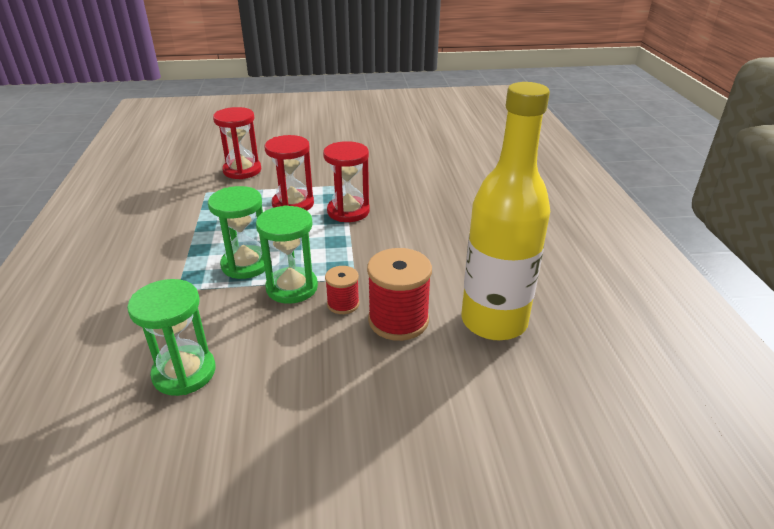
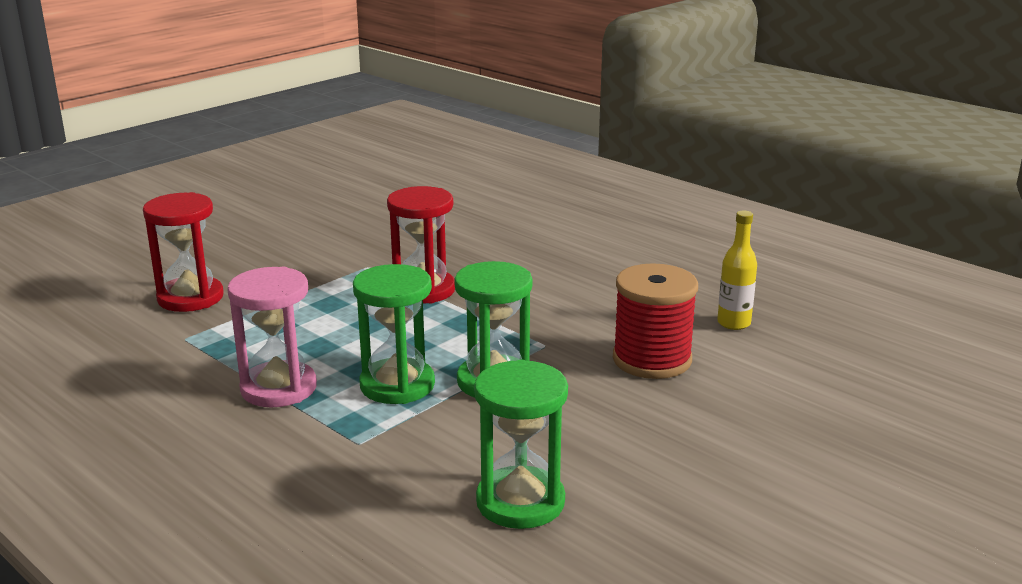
camera: 40 degrees left, 10 degrees down
red hourglass [264,135,314,211] -> none
red spool [325,266,360,314] -> none
yellow bottle [461,82,550,340] -> yellow bottle [717,210,757,330], size x0.41
none -> pink hourglass [227,267,317,407]

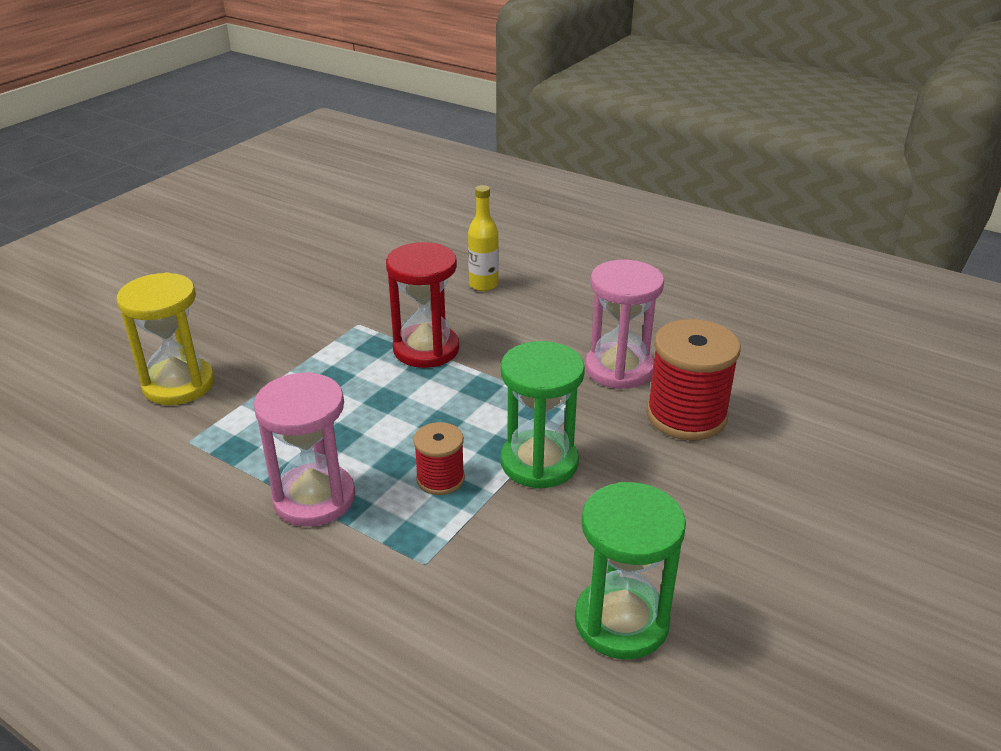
camera: 10 degrees left, 10 degrees up
red hourglass [143,192,224,312] -> yellow hourglass [117,272,215,405]
green hourglass [353,264,435,404] -> red spool [413,422,465,495]
yellow bottle [717,210,757,330] -> yellow bottle moved to [468,185,499,291]
none -> pink hourglass [585,260,664,389]

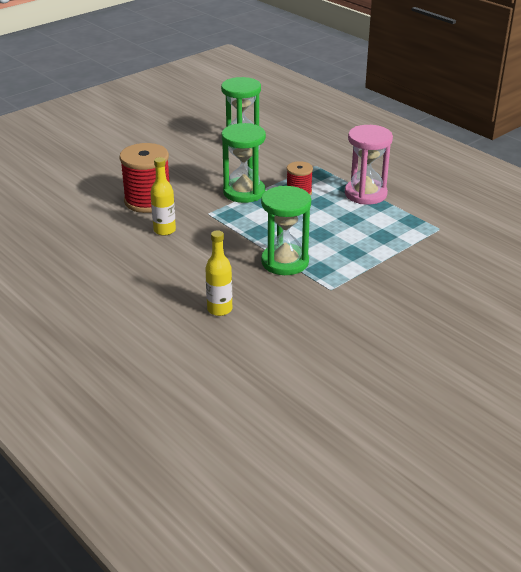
camera: 165 degrees left, 0 degrees up
yellow hourglass [117,272,215,405] -> none
red hourglass [386,242,459,368] -> green hourglass [261,186,311,275]
pink hourglass [585,260,664,389] -> yellow bottle [150,157,176,236]

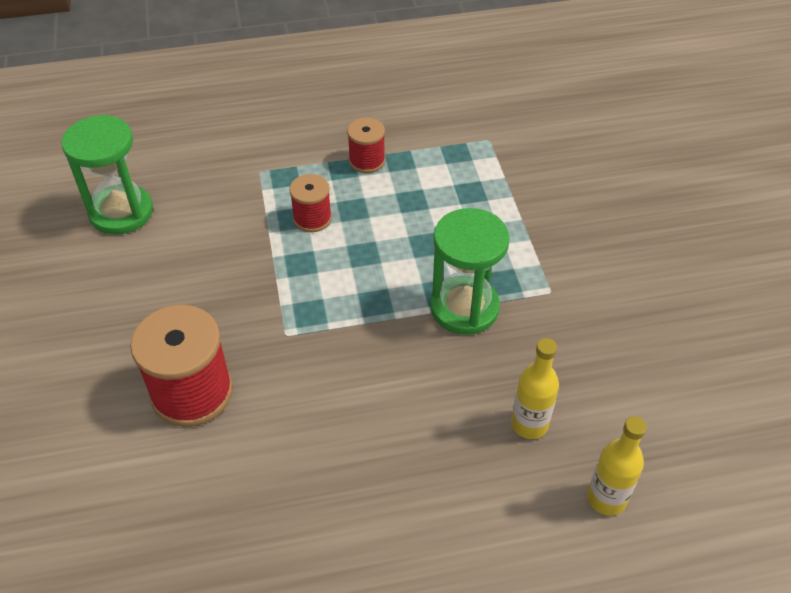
camera: 60 degrees left, 15 degrees up
yellow bottle [150,157,176,236] -> yellow bottle moved to [587,416,647,516]
green hourglass [222,123,266,203] -> none
pink hourglass [345,125,393,204] -> red spool [347,118,385,173]

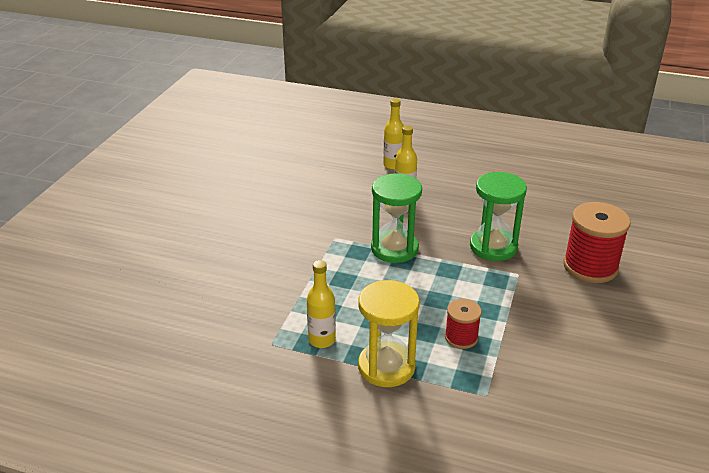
camera: 150 degrees left, 15 degrees down
green hourglass [61,115,153,235] -> green hourglass moved to [470,172,527,261]
red spool [347,118,385,173] -> yellow hourglass [358,280,420,387]
none -> yellow bottle [307,260,336,348]

